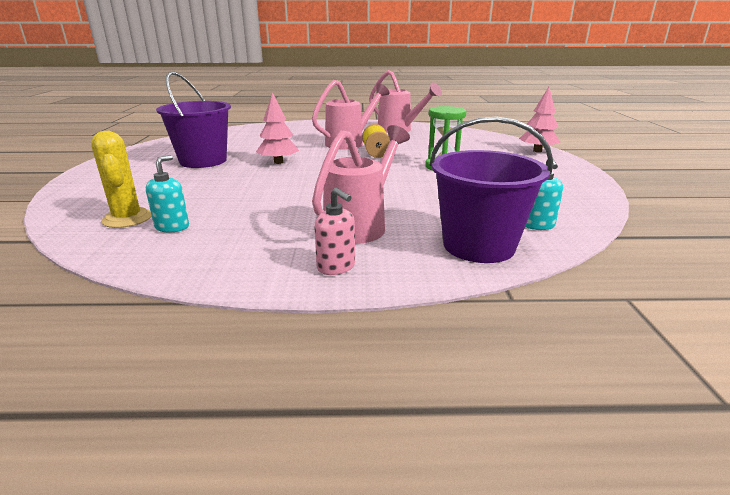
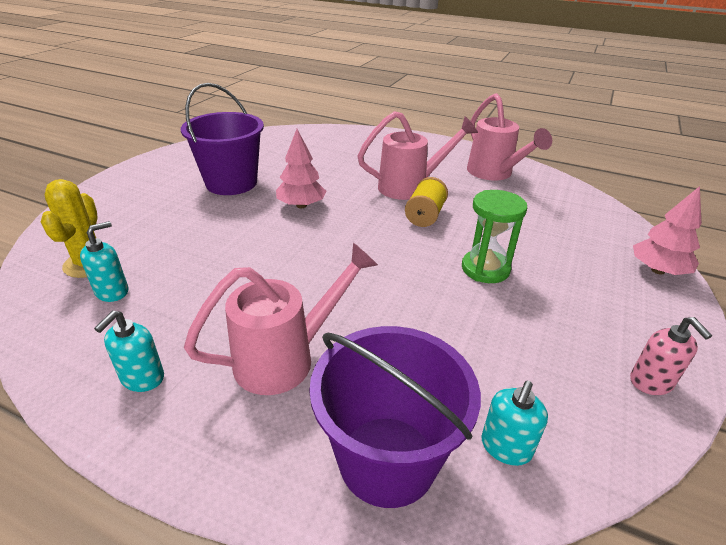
camera: 25 degrees right, 10 degrees up
pink soap dispenser [314,188,355,275] -> pink soap dispenser moved to [630,317,712,395]
none -> turquoise soap dispenser [94,311,164,392]

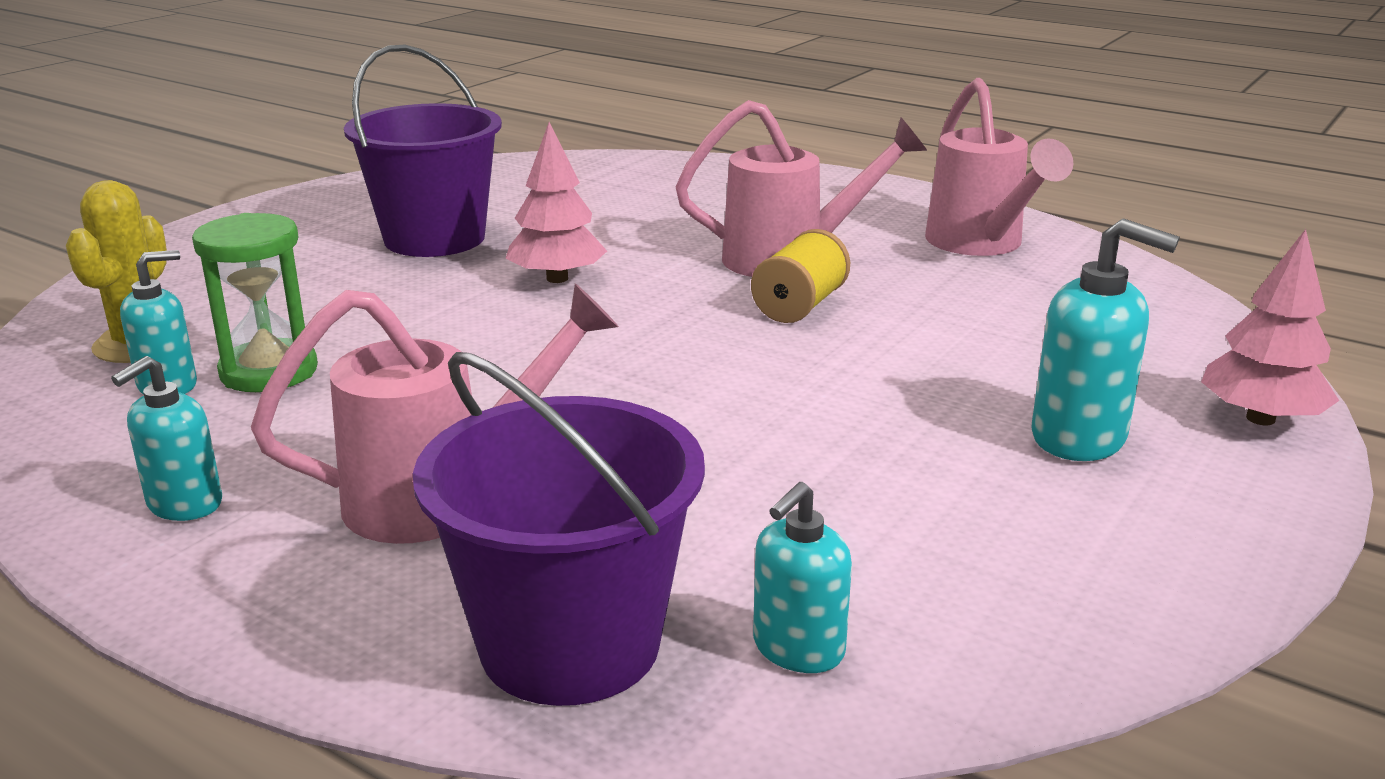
camera: 10 degrees right, 10 degrees down
green hourglass [462,190,527,283] -> green hourglass moved to [192,213,318,392]
pink soap dispenser [630,317,712,395] -> none
none -> turquoise soap dispenser [1032,218,1180,461]

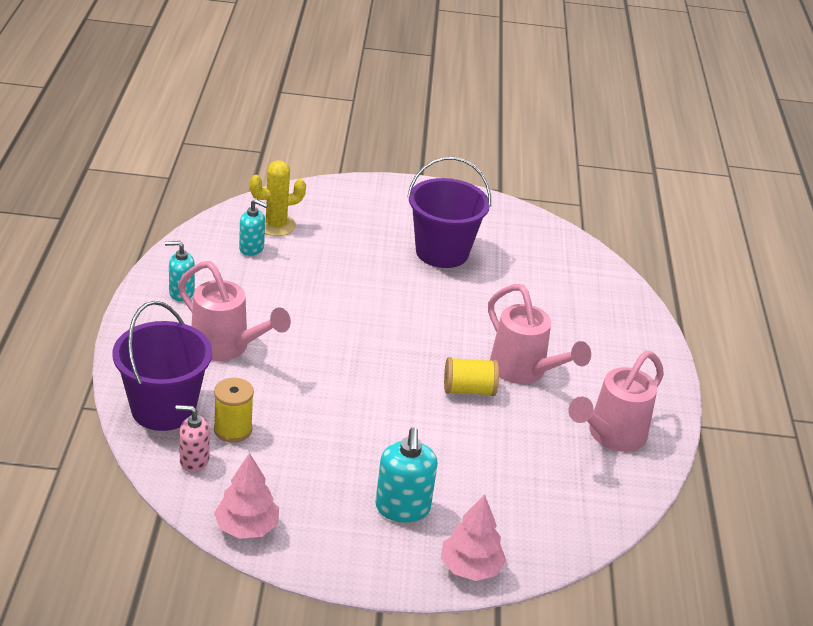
camera: 55 degrees right, 10 degrees up
green hourglass [192,213,318,392] -> none
pink tree [506,122,607,283] -> pink tree moved to [214,453,279,539]
turquoise soap dispenser [753,482,852,673] -> pink soap dispenser [175,405,210,472]
none -> yellow spool [214,378,254,443]

